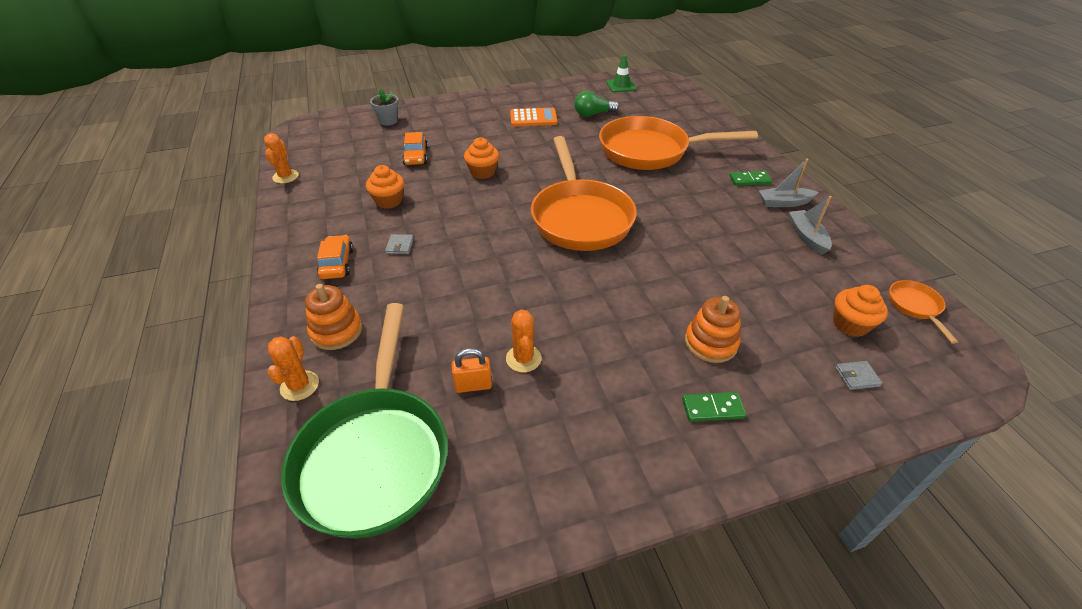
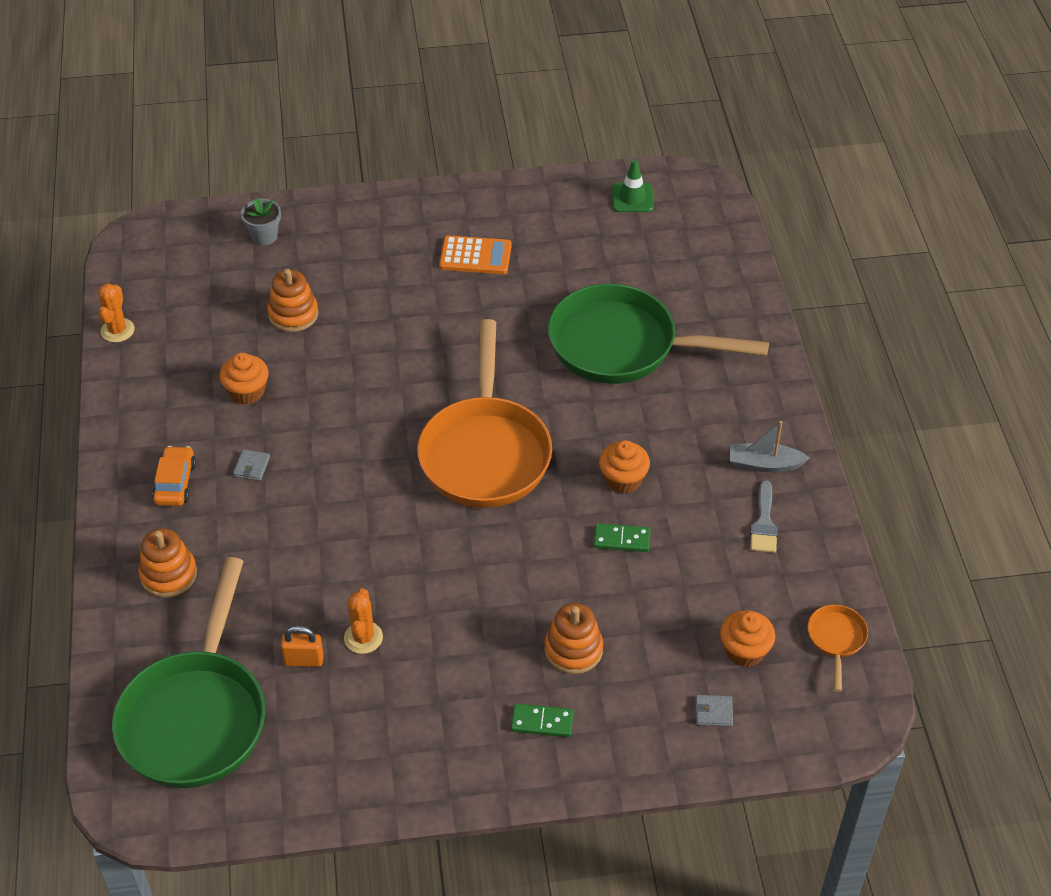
camera: 10 degrees right, 5 degrees up
orange cactus [268,336,319,401] -> none
orange car [402,132,428,165] -> orange stacking toy [267,269,318,332]
orange cupcake [464,137,499,179] -> orange cupcake moved to [599,440,650,493]
green light bulb [574,91,619,117] -> none
orange pan [599,116,758,170] -> green pan [548,284,769,384]
green domino [729,171,772,186] -> green domino moved to [594,523,650,552]
grey boat [789,196,832,255] -> grey brush [750,480,778,553]

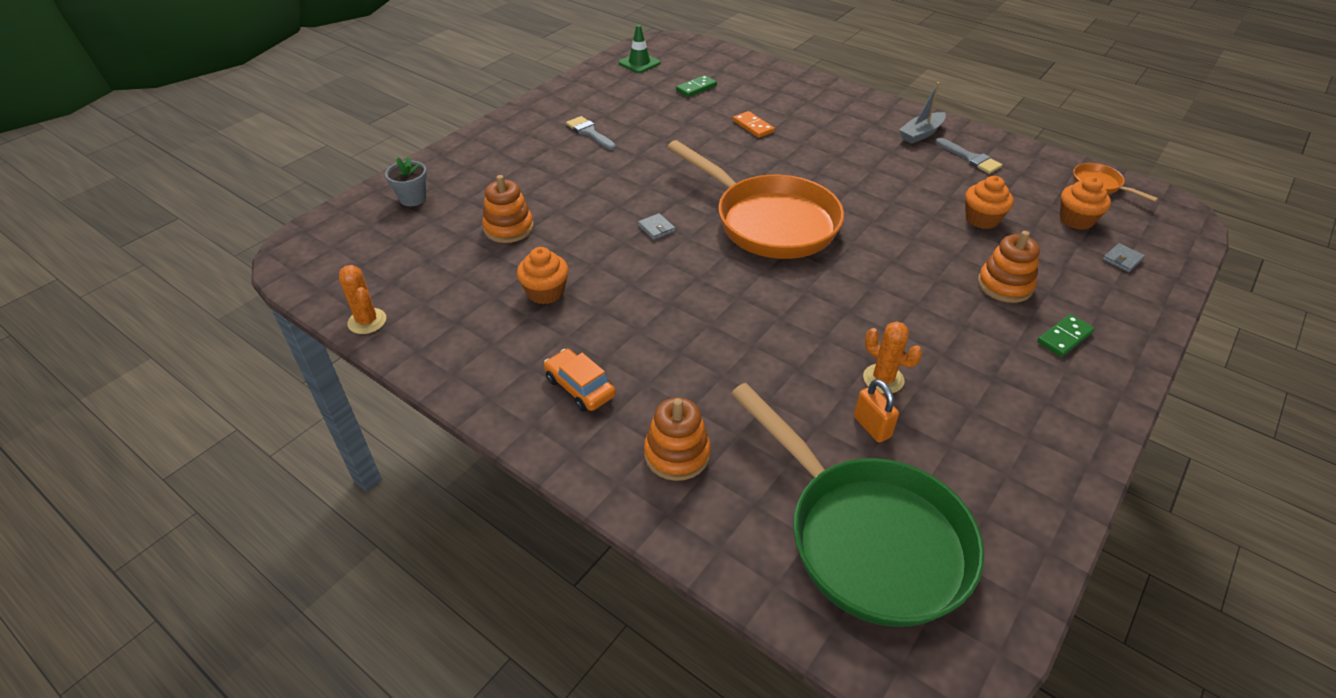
camera: 45 degrees left, 5 degrees down
grey wallet [233,449,270,481] -> grey wallet moved to [638,213,675,240]
orange padlock [281,626,324,667] -> orange padlock turned 75 degrees counterclockwise [854,379,899,443]
orange calculator [439,236,512,274] -> grey brush [566,116,616,150]
green pan [548,284,769,384] -> orange domino [733,111,775,138]
green domino [594,523,650,552] -> green domino moved to [676,75,717,97]
orange cupcake [599,440,650,493] -> orange cupcake moved to [965,176,1014,229]

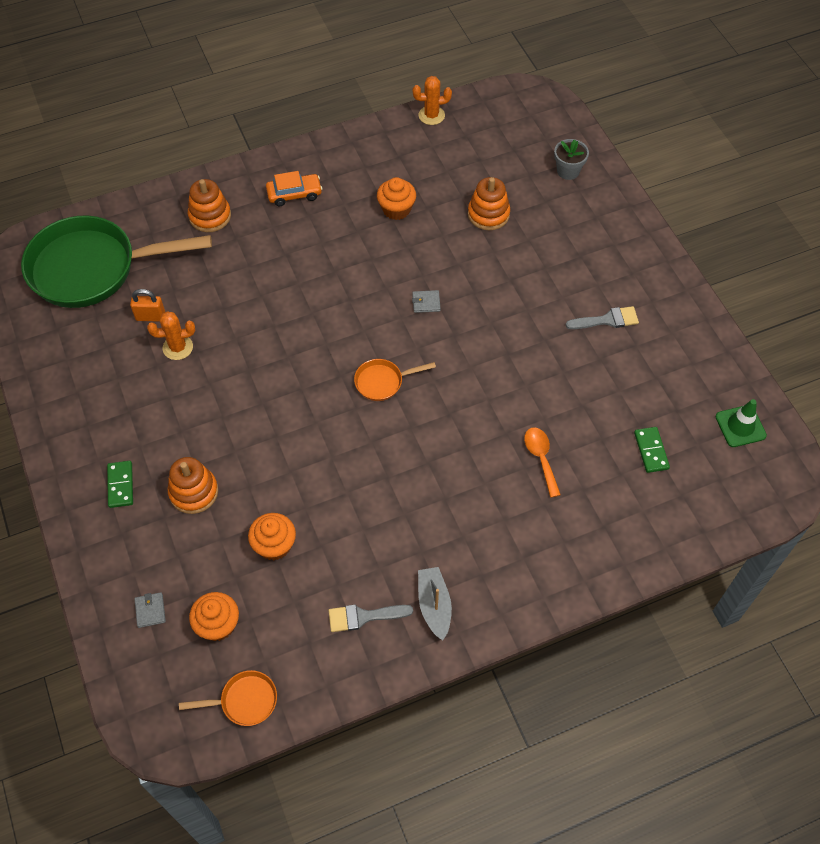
camera: 120 degrees right, 15 degrees up
orange pan [667,140,844,259] -> orange pan [354,359,436,401], size x0.41
orange domino [733,111,775,138] -> orange spoon [524,428,561,498]

